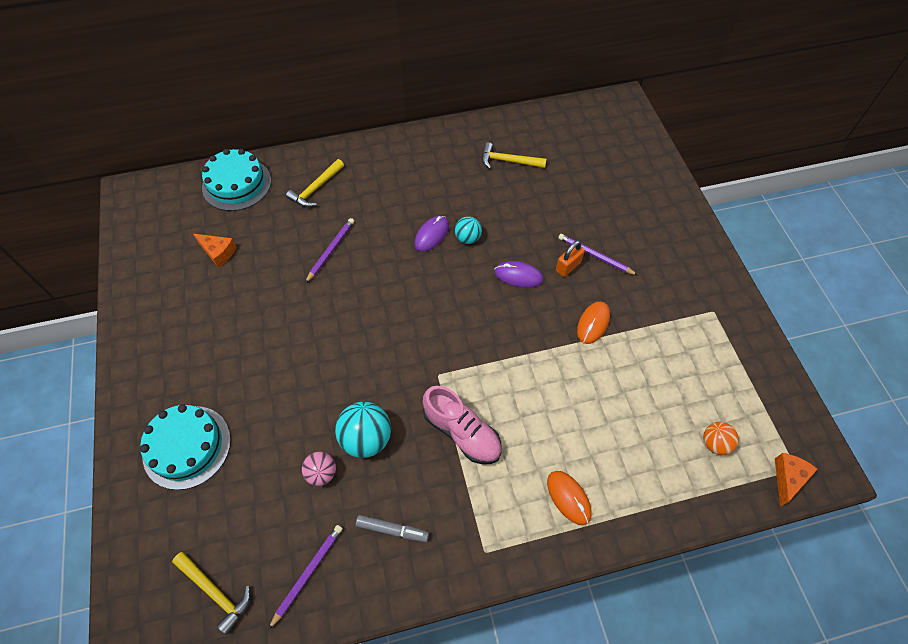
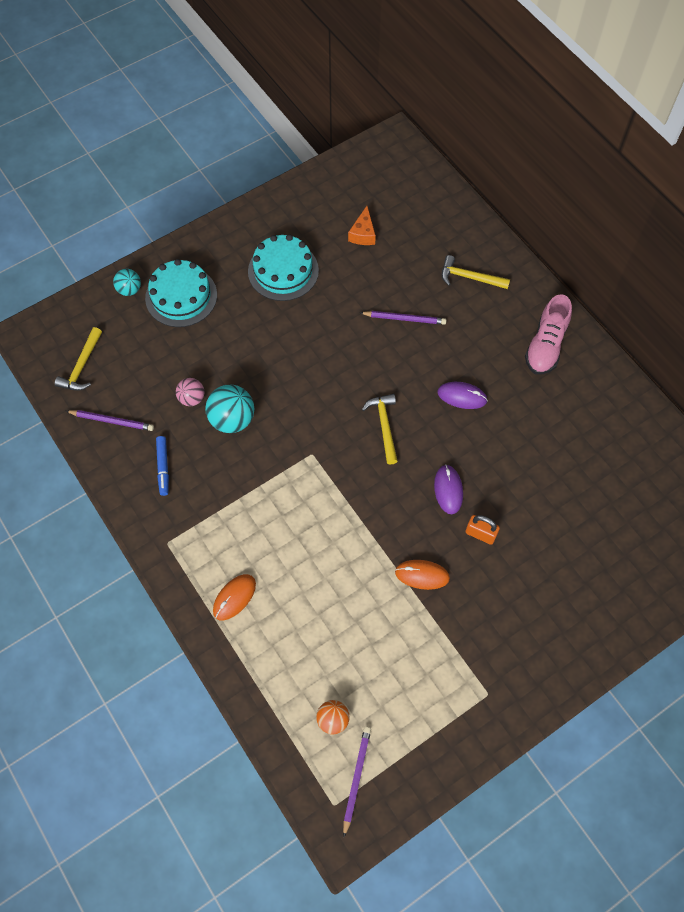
camera: 70 degrees right, 5 degrees up
turquoise cake [202,149,271,211] -> turquoise cake moved to [248,234,319,301]
grey marker [356,515,429,542] -> blue marker [156,436,169,496]
pink shoe [423,386,502,464] -> pink shoe moved to [525,294,572,375]
turquoise ball [455,216,482,244] -> turquoise ball moved to [113,269,141,296]
yellow hammer [482,142,546,169] -> yellow hammer moved to [362,394,398,465]
purple pencil [558,234,638,275] -> purple pencil moved to [343,727,371,837]
orange cheese [775,453,818,507] -> none

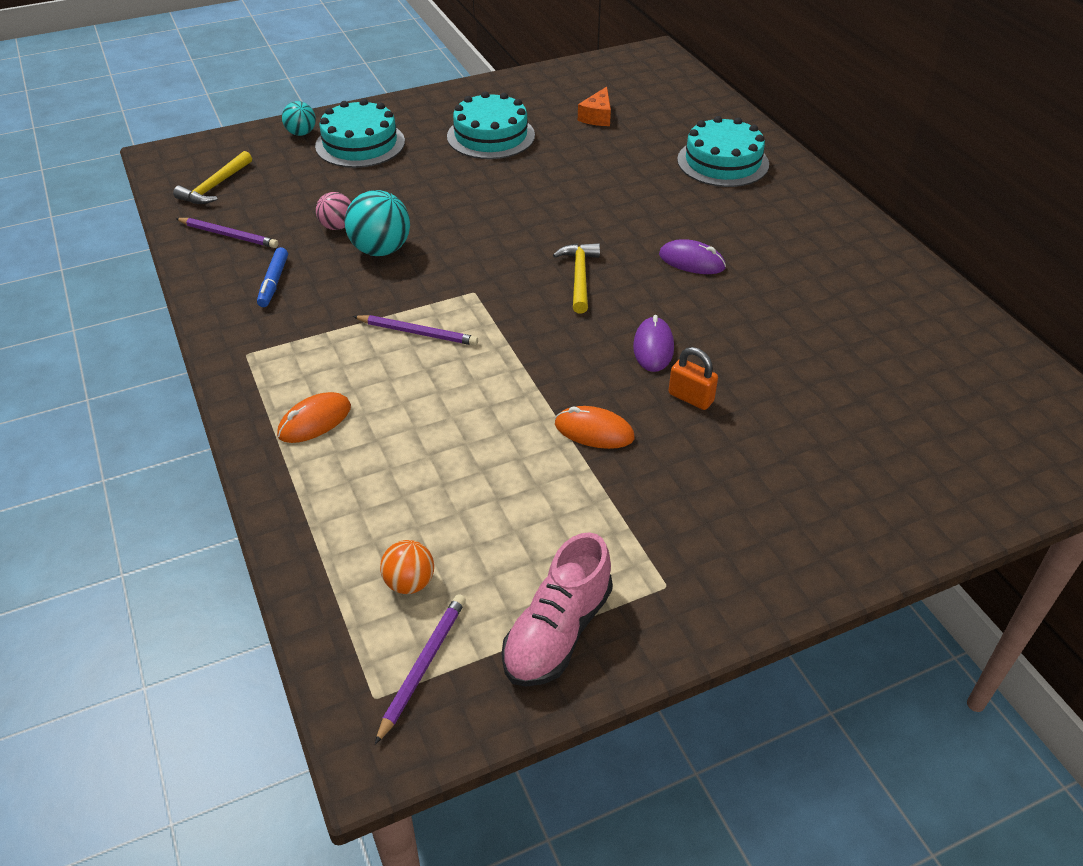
camera: 10 degrees right, 20 degrees down
purple pencil [360,311,447,325] -> purple pencil moved to [353,315,478,346]
yellow hammer [442,255,510,289] -> turquoise cake [677,116,769,187]
pink shoe [525,294,572,375] -> pink shoe moved to [502,532,613,687]

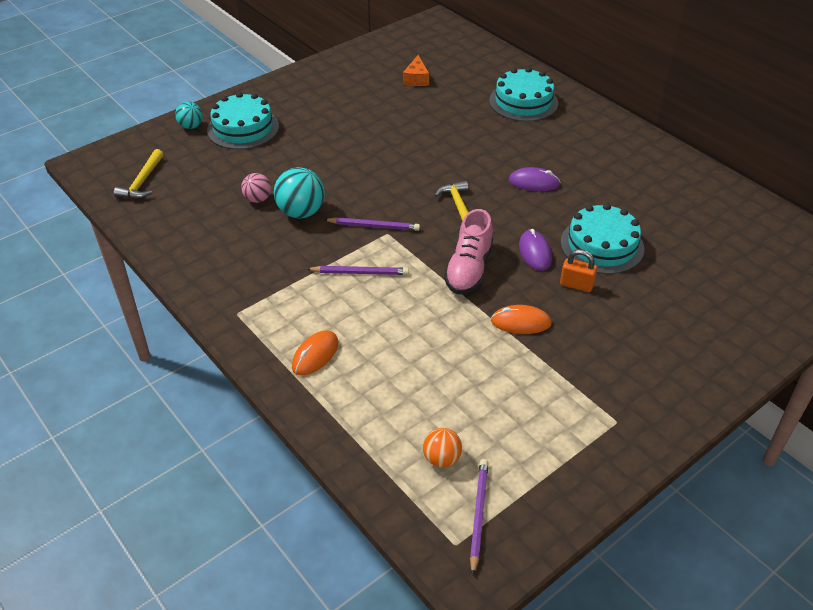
camera: 15 degrees left, 0 degrees up
purple pencil [175,218,278,248] -> purple pencil moved to [324,217,420,231]
blue marker [257,247,288,307] -> none
turquoise cake [447,91,535,159] -> turquoise cake moved to [560,203,644,274]
pink shoe [502,532,613,687] -> pink shoe moved to [444,209,493,294]

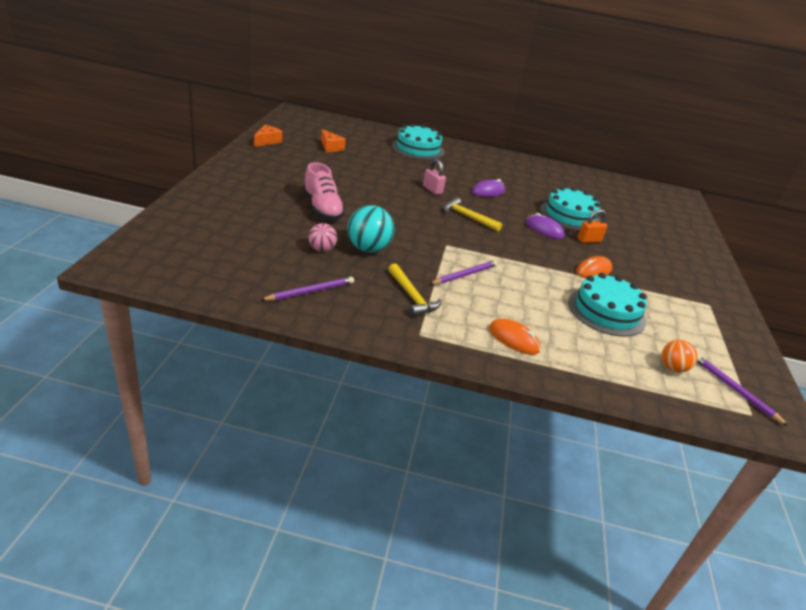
camera: 45 degrees left, 10 degrees down
yellow hammer [114,149,164,199] -> yellow hammer moved to [388,263,441,317]
turquoise ball [175,102,203,129] -> none
turquoise cake [207,92,279,150] -> turquoise cake moved to [568,273,647,337]
orange mouse [292,330,338,375] -> orange mouse turned 45 degrees counterclockwise [489,319,541,355]
purple pencil [324,217,420,231] -> purple pencil moved to [261,277,354,301]
pink shoe [444,209,493,294] -> pink shoe moved to [303,162,345,221]
none -> orange cheese [254,125,282,147]
none -> pink padlock [423,159,446,195]

